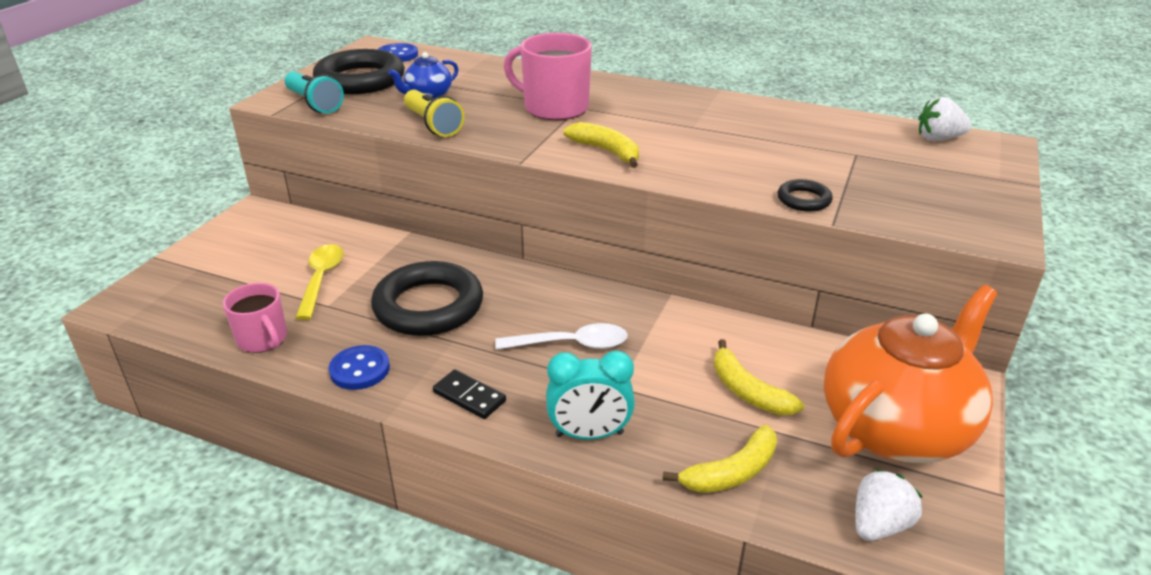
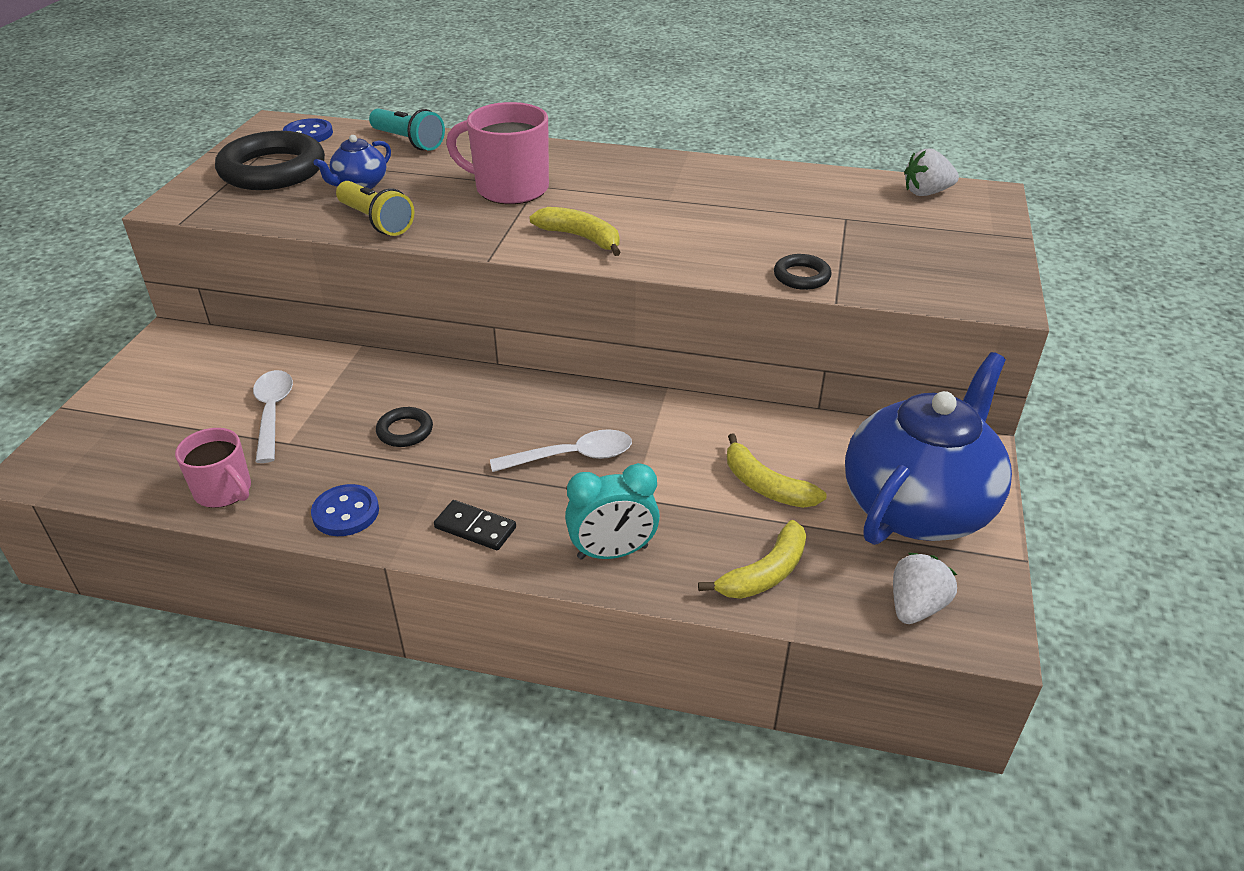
camera: 10 degrees left, 5 degrees up
turquoise flashlight [285,72,344,113] -> turquoise flashlight moved to [369,109,445,150]
yellow spoon [295,244,344,320] -> white spoon [253,370,293,463]
black ring [371,261,483,336] -> black ring [376,407,433,447], size x0.46
orange teapot [824,285,998,463] -> blue teapot [845,352,1012,545]

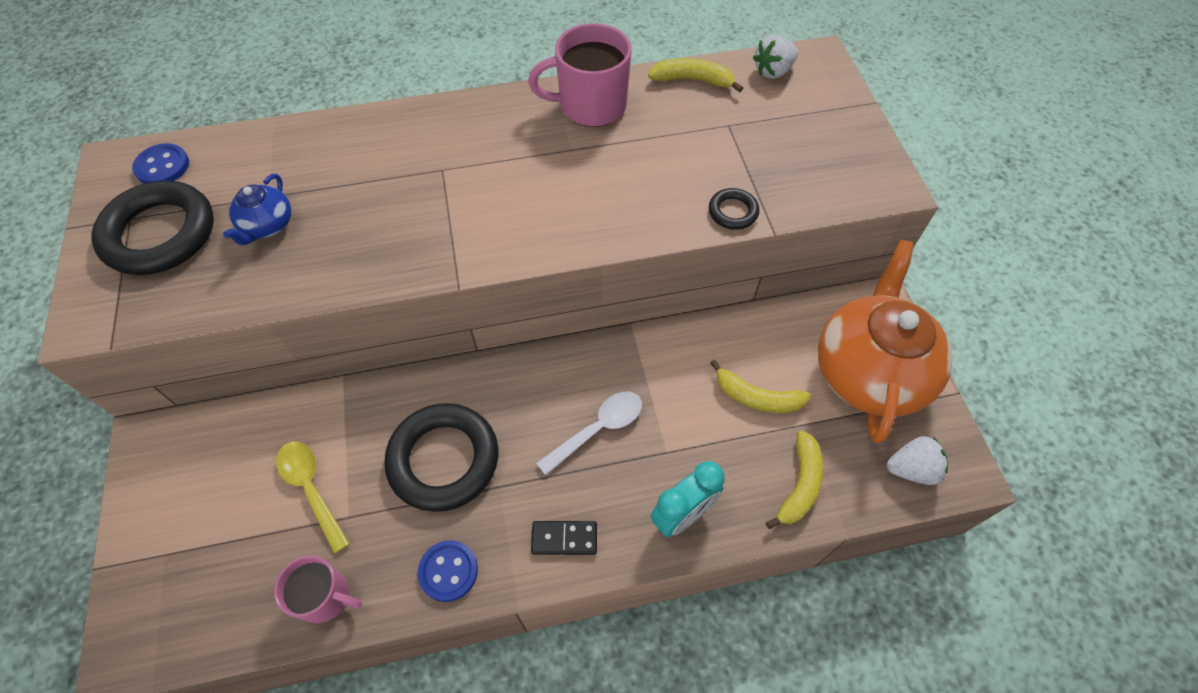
camera: 25 degrees left, 20 degrees up
white spoon [253,370,293,463] -> yellow spoon [276,442,350,554]
yellow flashlight [336,181,414,236] -> none
turquoise flashlight [369,109,445,150] -> none
black ring [376,407,433,447] -> black ring [384,403,498,512], size x2.19
pink mug [446,102,549,204] -> pink mug moved to [528,23,632,127]
yellow banana [530,207,621,256] -> yellow banana moved to [648,58,743,93]
blue teapot [845,352,1012,545] -> orange teapot [818,240,953,443]
white strawberry [893,553,957,624] -> white strawberry turned 75 degrees clockwise [887,436,948,485]

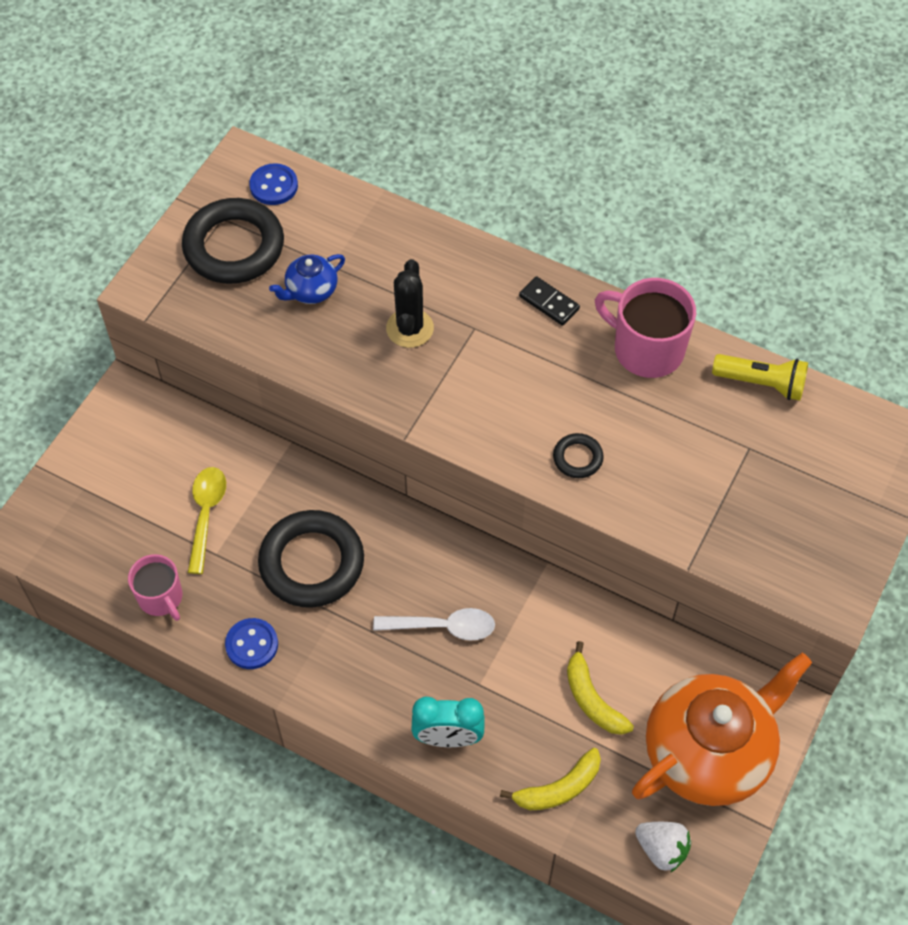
camera: 40 degrees right, 0 degrees up
black domino [531,521,597,555] -> black domino moved to [519,276,580,326]
yellow banana [648,58,743,93] -> yellow flashlight [712,354,808,401]
black ring [709,188,760,229] -> black ring moved to [553,433,604,478]
white strawberry [753,34,798,79] -> none
none -> black cactus [386,259,434,348]

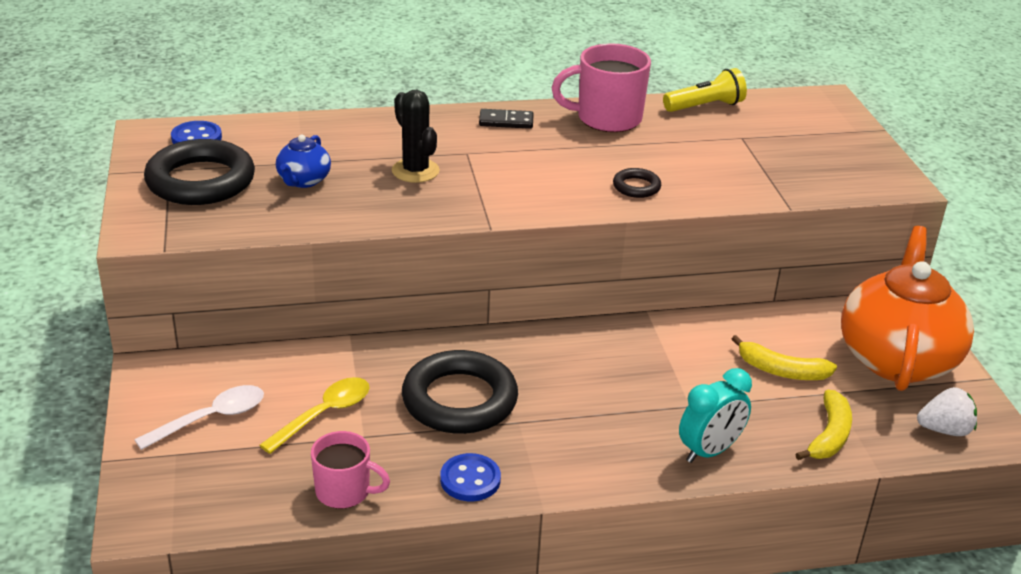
camera: 40 degrees left, 25 degrees down
yellow spoon [188,467,226,574] -> yellow spoon turned 75 degrees clockwise [259,377,370,454]
white spoon [373,608,495,640] -> white spoon moved to [134,385,264,450]

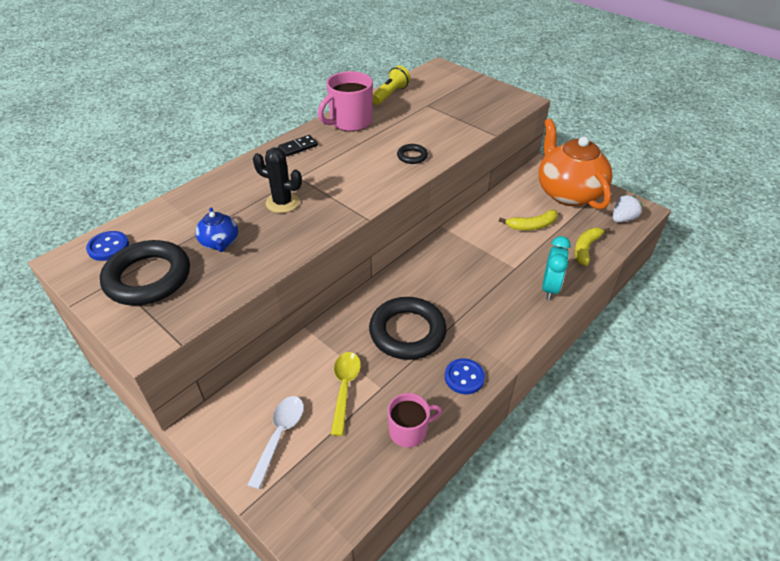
camera: 35 degrees left, 10 degrees up
yellow banana [796,390,852,460] -> yellow banana turned 135 degrees counterclockwise [574,228,611,266]

